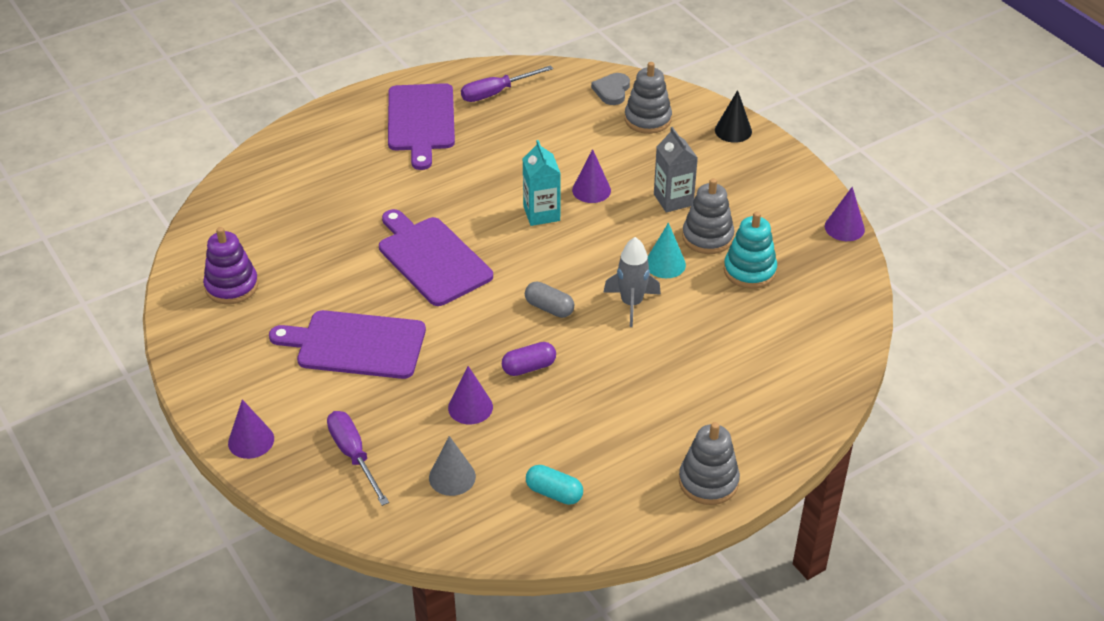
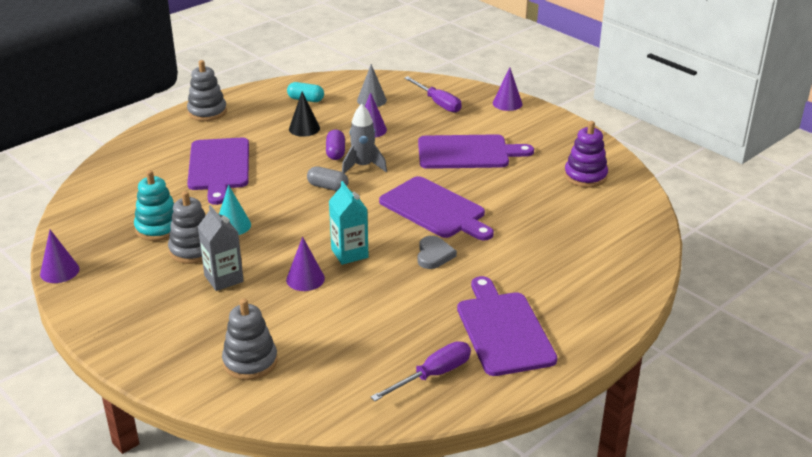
camera: 170 degrees right, 10 degrees down
purple capsule [502,342,556,376] -> purple capsule turned 60 degrees counterclockwise [326,129,345,160]
grey heart [591,73,630,105] -> grey heart moved to [418,236,457,269]
grey rocket [604,237,661,327] -> grey rocket moved to [342,104,387,173]
black cone [715,90,752,143] -> black cone moved to [289,92,320,137]
none -> purple cutting board [187,138,249,205]

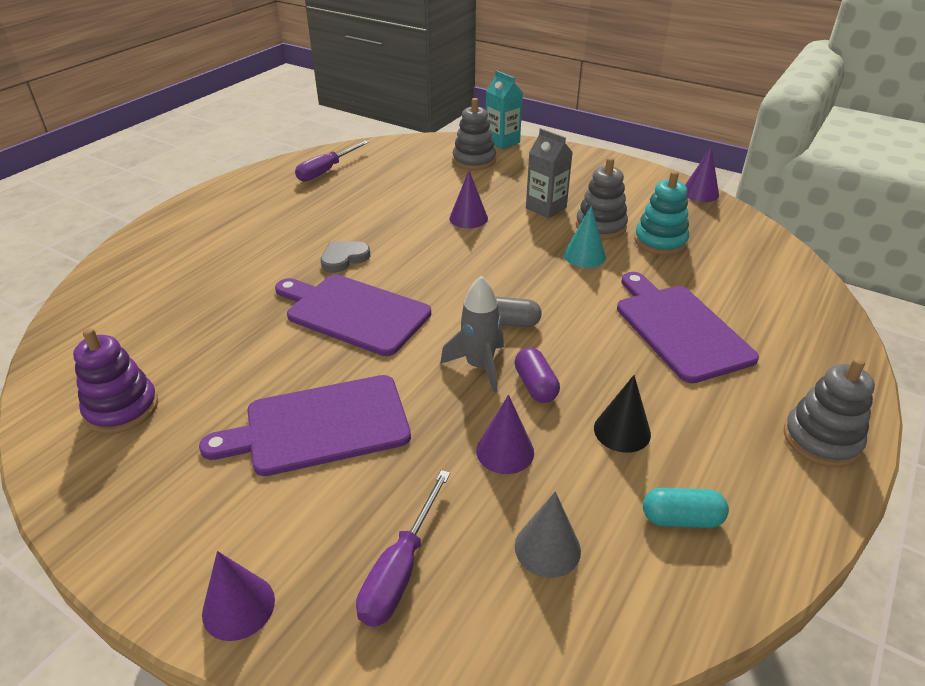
camera: 165 degrees right, 5 degrees up
turquoise carton [329,181,369,265] -> turquoise carton moved to [486,71,523,149]
purple screwdriver [405,76,462,113] -> purple screwdriver turned 105 degrees counterclockwise [356,470,451,627]
grey heart [418,236,457,269] -> grey heart turned 60 degrees clockwise [321,241,370,273]
purple cutting board [457,276,557,376] -> none

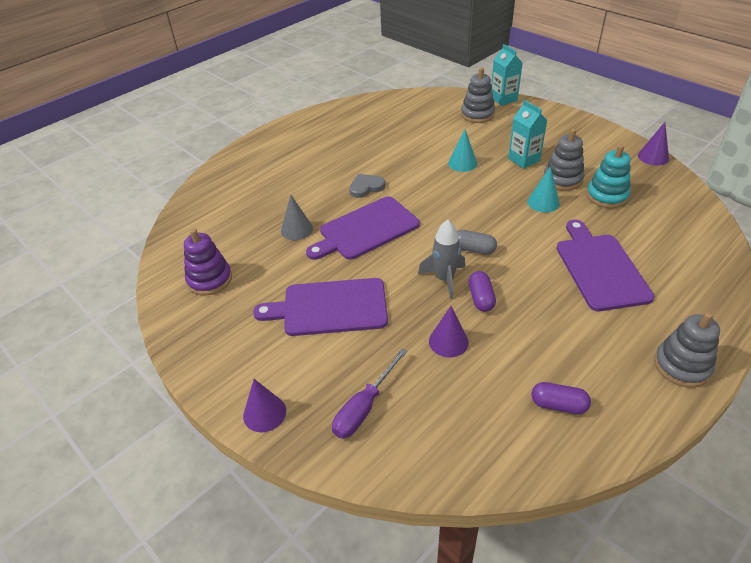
camera: 15 degrees right, 5 degrees up
purple cutting board [275,275,431,356] -> purple cutting board turned 75 degrees counterclockwise [306,196,420,260]
purple screwdriver [295,141,369,182] -> none
purple cone [449,171,488,228] -> turquoise cone [448,129,477,172]
grey cone [515,491,581,578] -> grey cone moved to [281,195,313,240]
grey carton [526,128,573,218] -> turquoise carton [508,100,547,169]
black cone [594,375,651,453] -> none
turquoise capsule [643,488,729,528] -> purple capsule [532,382,591,414]

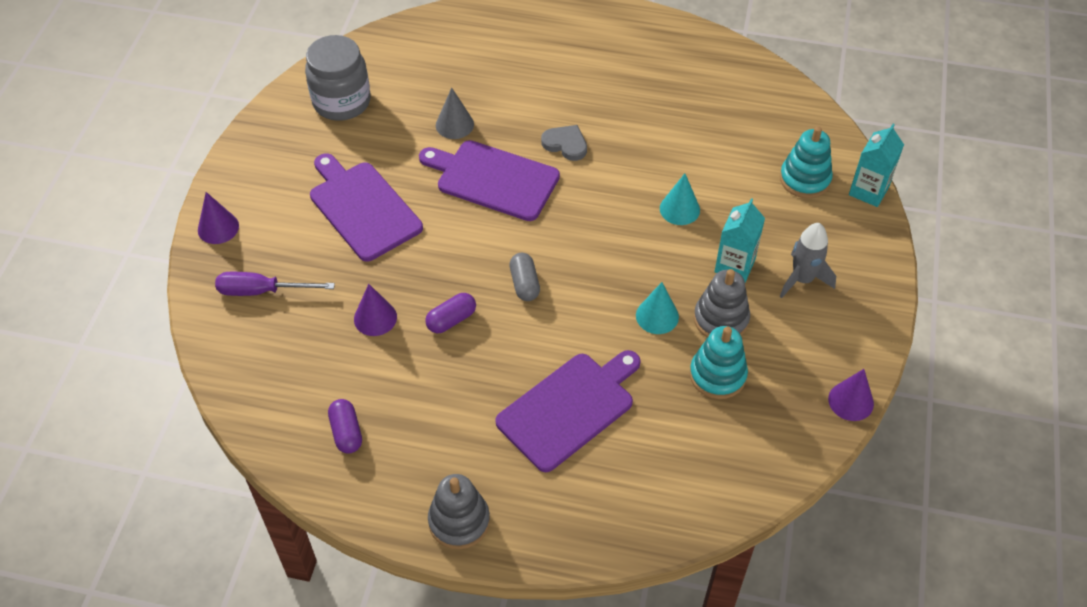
camera: 55 degrees right, 10 degrees up
purple stacking toy [184,228,232,296] -> grey jar [305,35,370,121]
grey rocket [418,220,465,299] -> grey rocket moved to [780,223,836,298]
grey stacking toy [461,68,495,123] -> turquoise stacking toy [780,126,833,198]

